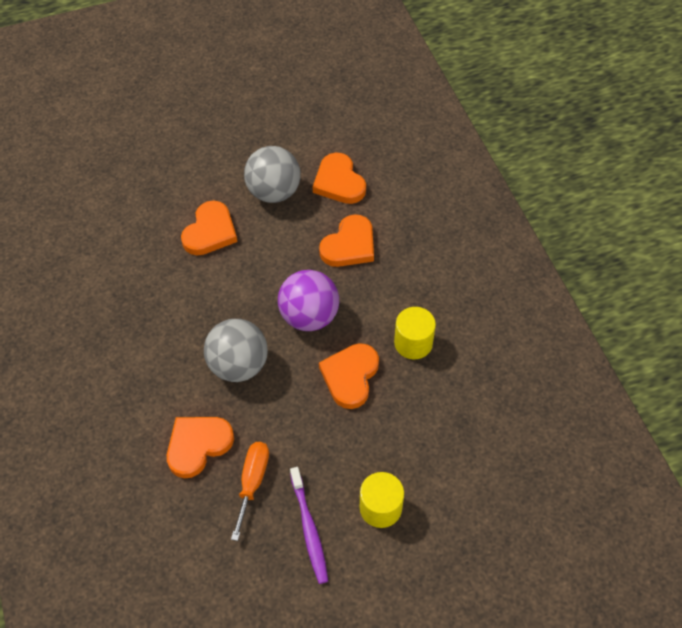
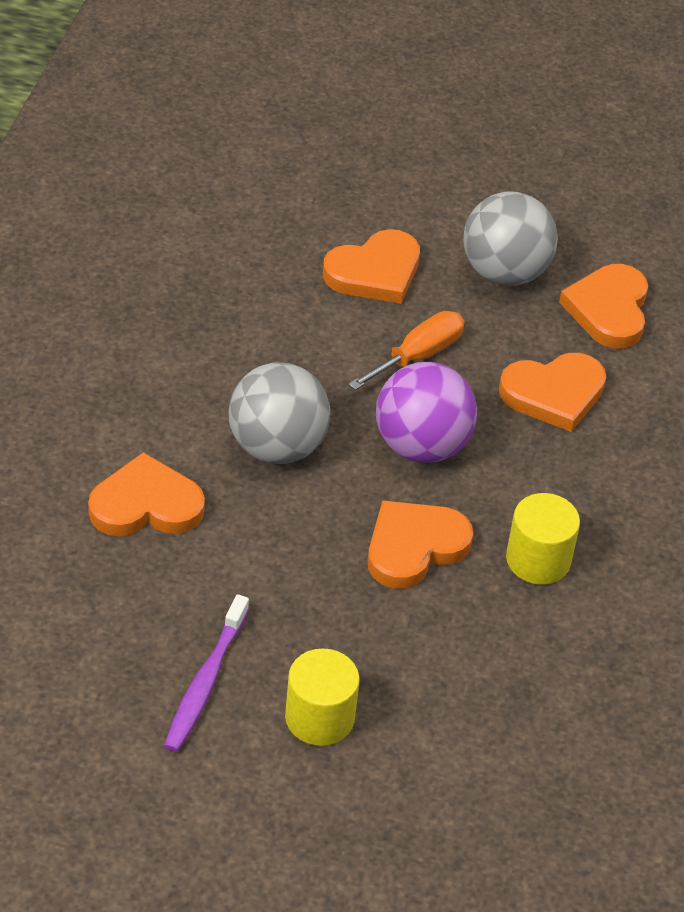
camera: 30 degrees right, 10 degrees down
orange screwdriver [231,442,269,541] -> orange screwdriver moved to [348,311,465,390]

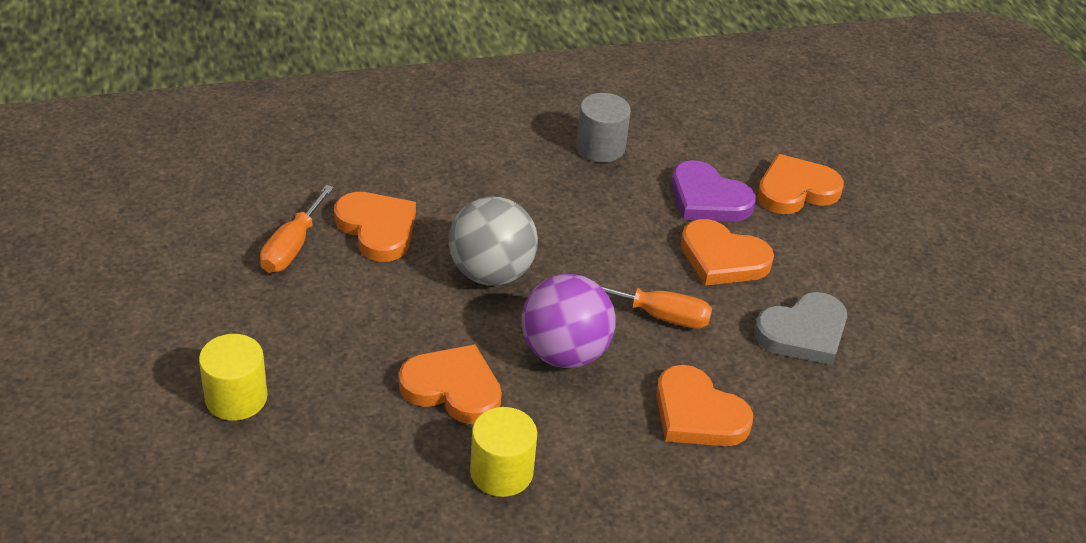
camera: 60 degrees right, 5 degrees down
purple toothbrush [164,594,249,752] -> none
grey ball [463,191,558,286] -> grey heart [754,292,847,365]
orange heart [559,264,648,349] -> orange heart moved to [757,154,844,214]
none -> orange screwdriver [260,185,334,273]
none -> grey cylinder [576,93,631,162]
none -> purple heart [671,160,756,222]

